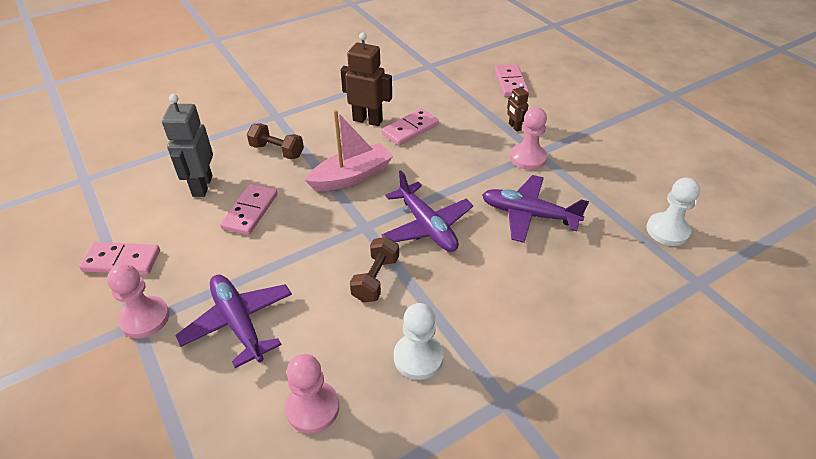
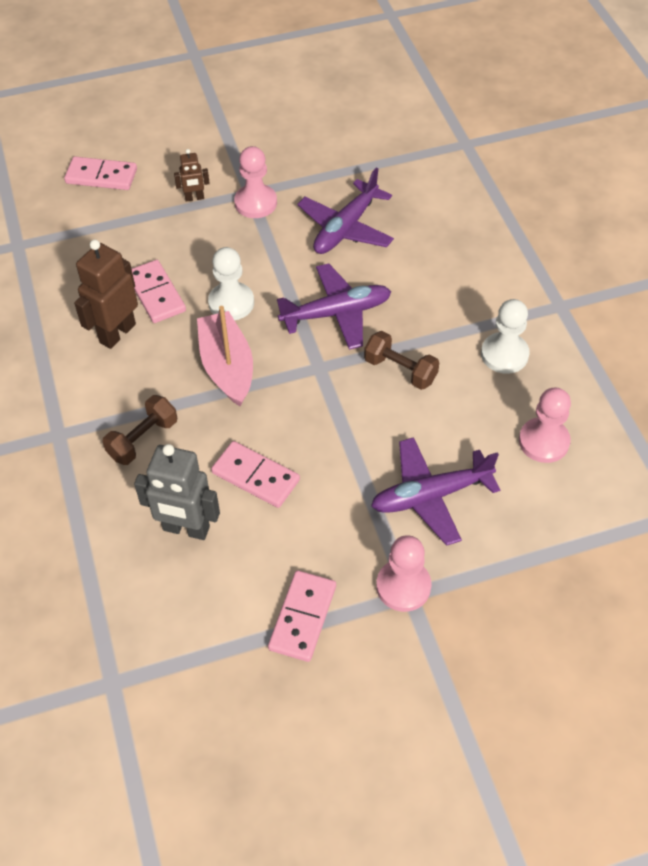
camera: 75 degrees left, 10 degrees up
white pawn [646,177,700,246] -> white pawn moved to [208,247,254,320]

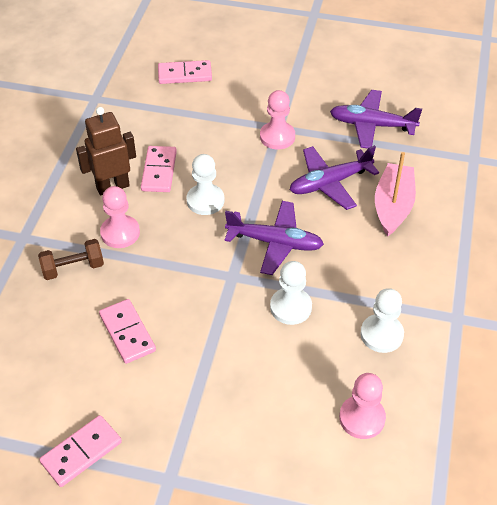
camera: 30 degrees right, 5 degrees down
pink domino [64,157,137,190] -> pink domino turned 45 degrees counterclockwise [158,60,212,84]
grey robot [134,444,220,540] -> none
brown robot [174,149,210,202] -> none
pink boat [197,306,253,406] -> pink boat moved to [375,152,416,237]
brown dumbbell [364,331,439,390] -> white pawn [270,261,312,325]
purple plane [371,437,500,546] -> purple plane moved to [330,90,422,149]
pink pawn [376,535,432,612] -> pink pawn moved to [100,186,140,248]

